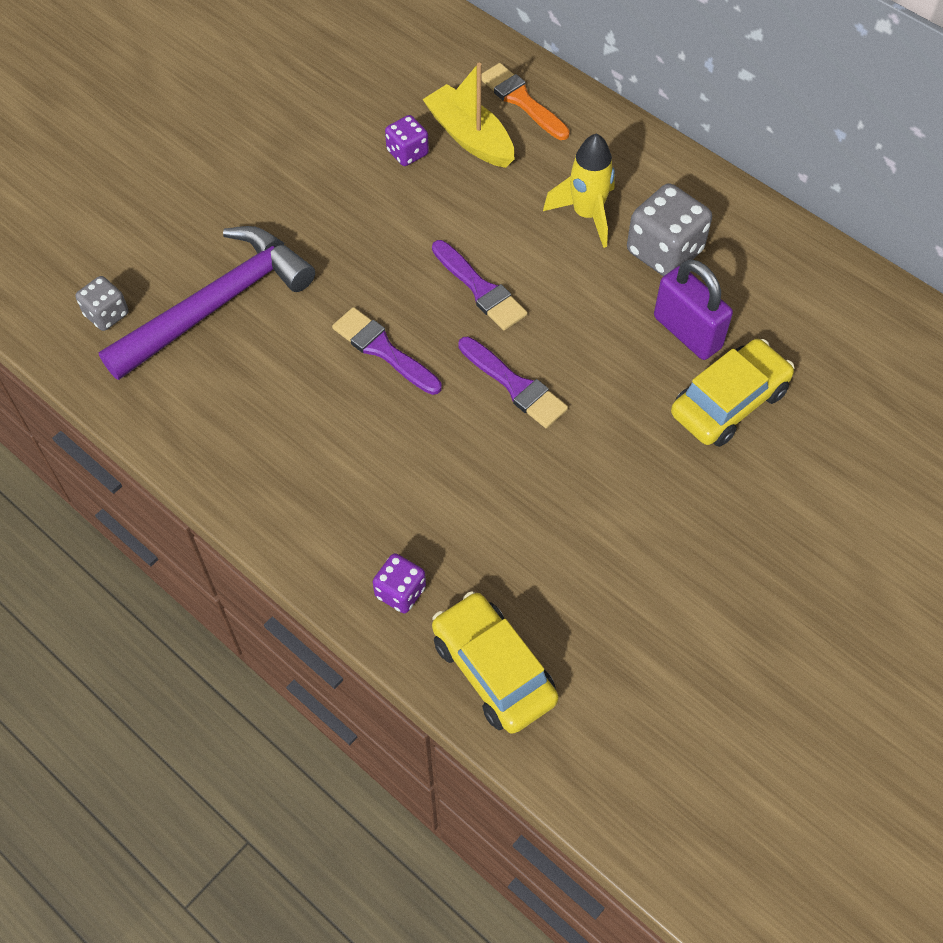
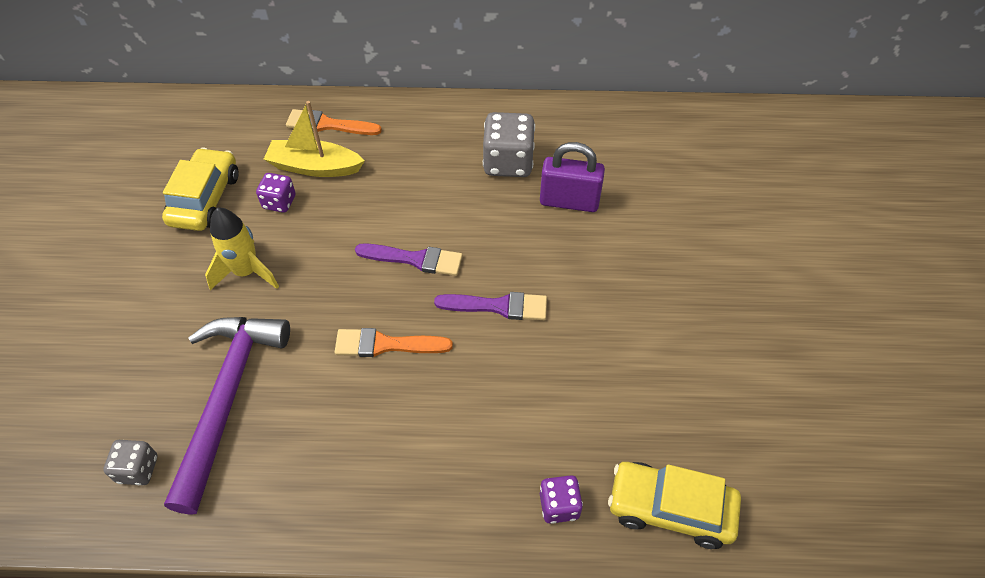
camera: 40 degrees left, 5 degrees down
purple brush [332,307,442,395] -> orange brush [335,328,453,357]
yellow rocket [543,133,615,248] -> yellow rocket moved to [205,208,279,290]
yellow car [671,339,794,447] -> yellow car moved to [162,148,239,231]

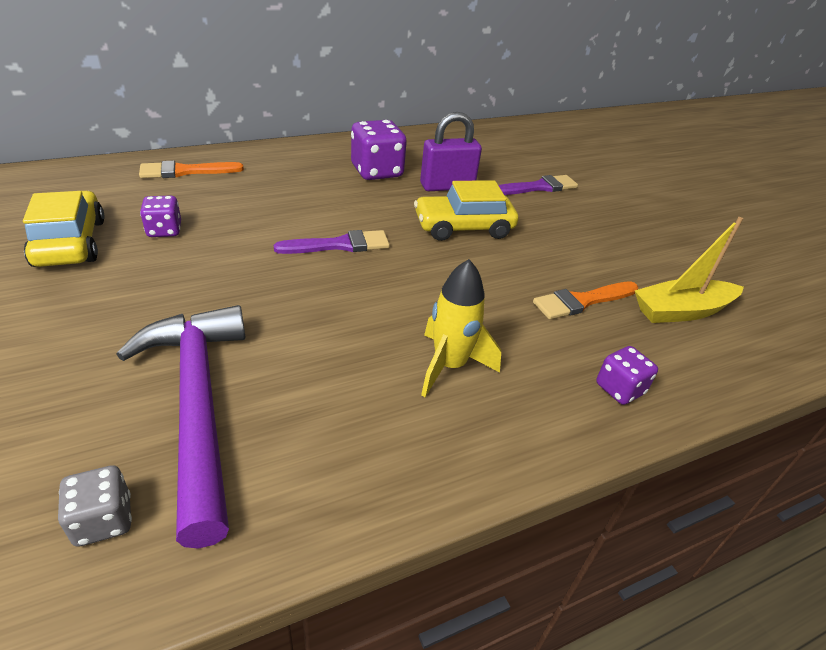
camera: 30 degrees left, 15 degrees down
yellow rocket [205,208,279,290] -> yellow rocket moved to [421,259,501,397]
yellow boat [264,101,365,177] -> yellow boat moved to [635,217,744,323]
orange brush [335,328,453,357] -> orange brush moved to [533,281,638,319]
purple brush [434,292,547,320] -> purple brush moved to [498,175,578,195]
grey dice [483,112,535,177] -> purple dice [351,120,407,180]
yellow car [608,462,741,549] -> yellow car moved to [414,180,518,241]

